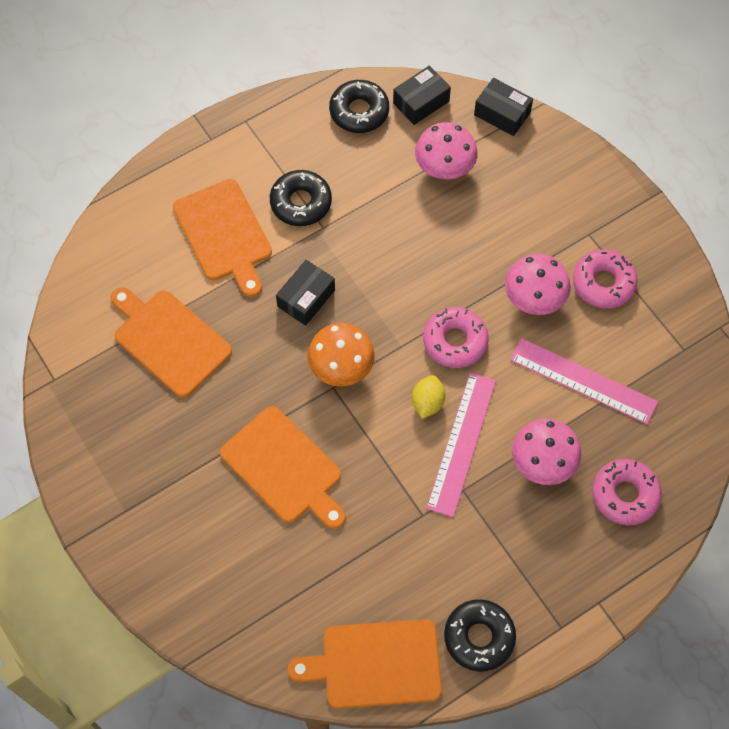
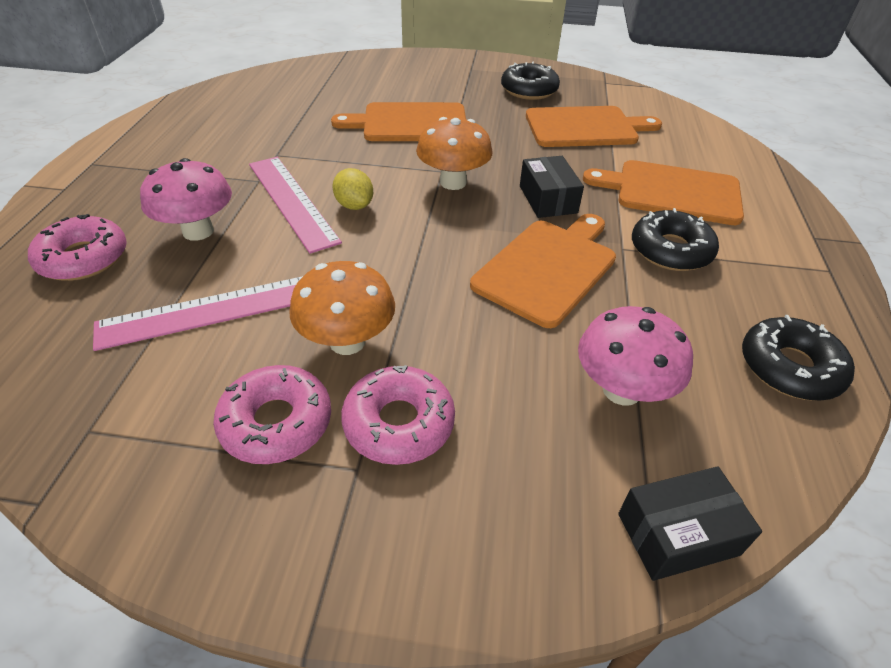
camera: 130 degrees right, 20 degrees down
orange cutting board [288,619,442,709] -> orange cutting board moved to [470,214,616,328]
black box [393,66,451,125] -> none
pink donut [423,307,488,368] -> pink donut moved to [341,365,455,465]
black donut [444,599,516,672] -> black donut moved to [501,61,560,100]
pink mushroom [505,254,571,315] -> orange mushroom [289,261,395,355]

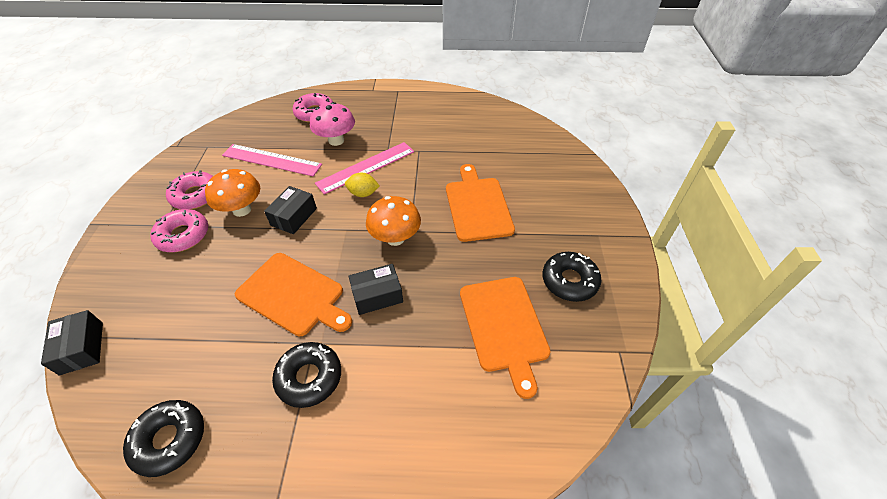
camera: 85 degrees right, 5 degrees up
pink ruler [93,276,303,351] -> pink ruler turned 45 degrees counterclockwise [222,144,322,176]
yellow lemon [332,168,373,210] -> yellow lemon turned 45 degrees clockwise [345,173,380,197]
pink mushroom [578,306,693,406] -> none
orange cutting board [583,160,744,225] -> none
none -> black box [264,186,317,234]

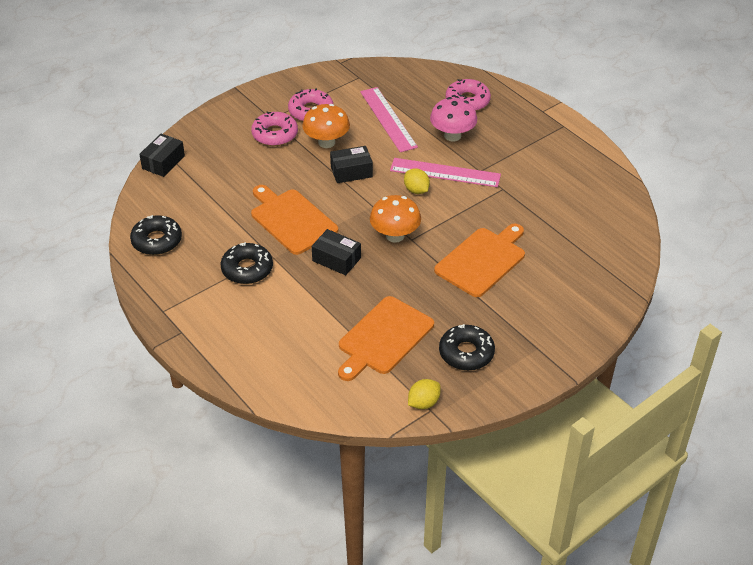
camera: 50 degrees right, 5 degrees down
orange cutting board [235,253,352,336] -> orange cutting board turned 150 degrees clockwise [251,185,338,255]
none -> yellow lemon [408,379,441,409]

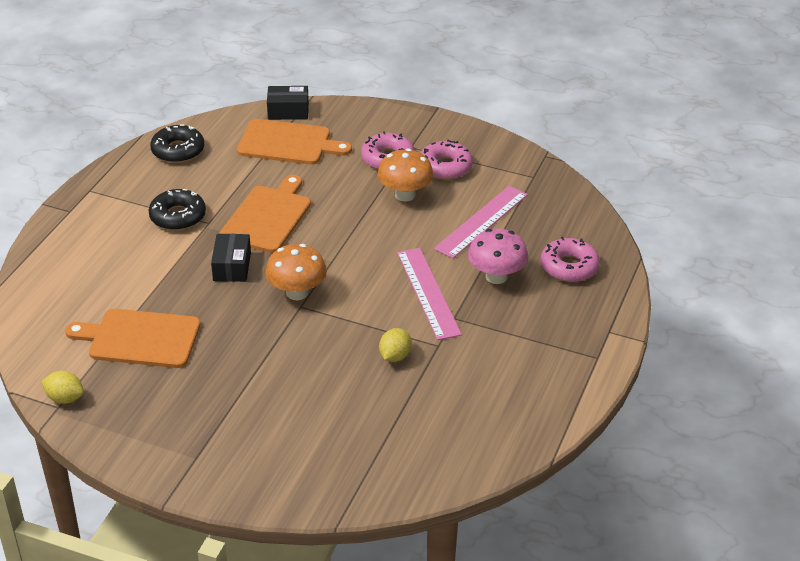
camera: 60 degrees right, 5 degrees down
black box [330,146,373,183] -> none
yellow lemon [404,168,430,194] -> yellow lemon moved to [379,328,412,362]
orange cutting board [434,224,525,297] -> orange cutting board moved to [237,119,352,165]
black donut [439,324,495,371] -> none

